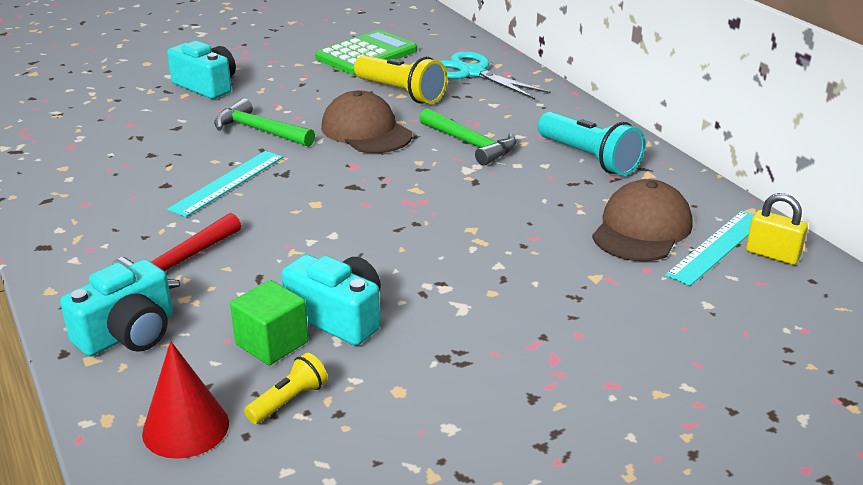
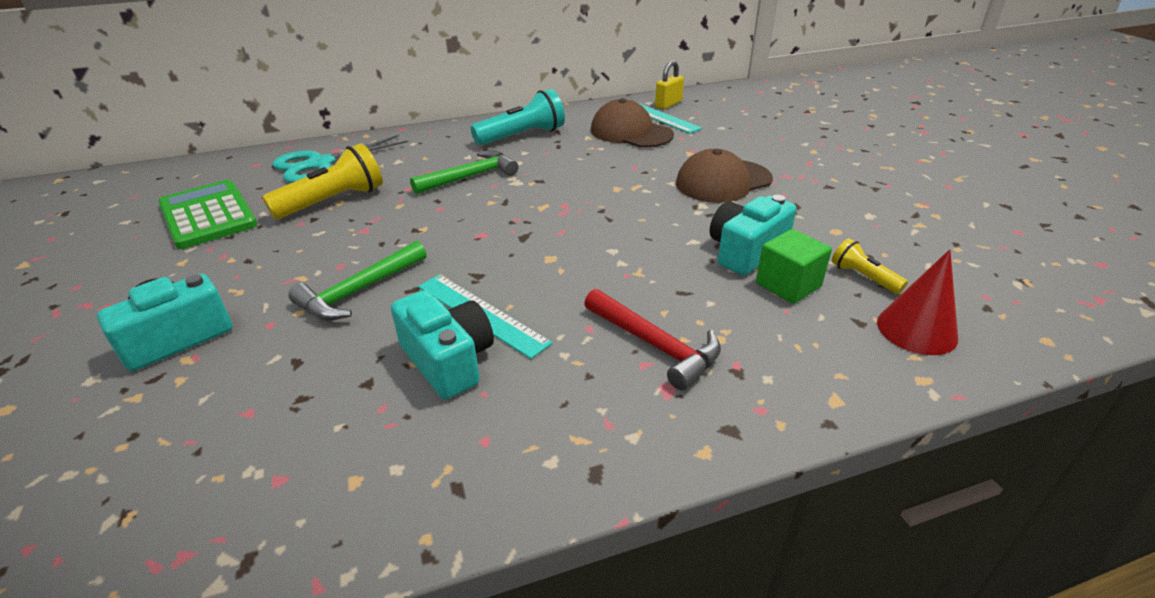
camera: 80 degrees left, 5 degrees up
turquoise camera [60,259,173,356] -> turquoise camera moved to [391,290,494,399]
brown cap [321,91,412,153] -> brown cap moved to [676,149,773,203]

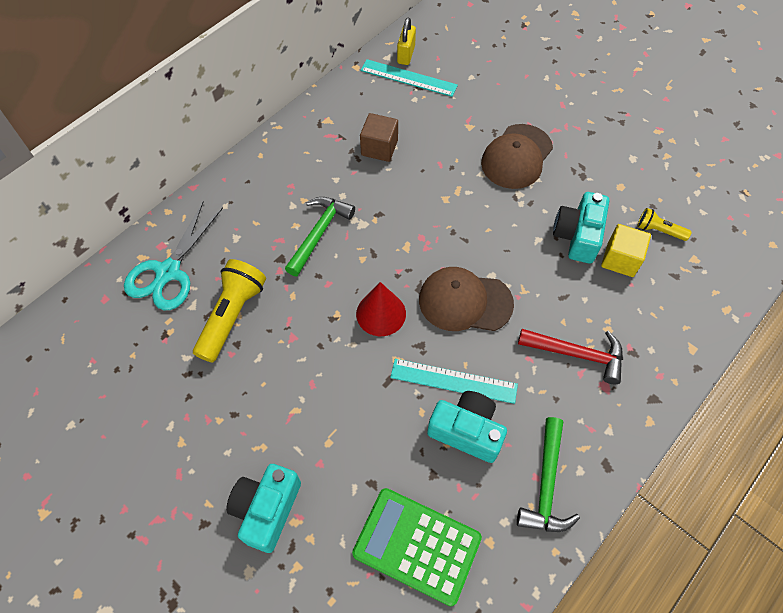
camera: 30 degrees left, 25 degrees up
green calculator [158,180,258,249] -> green calculator moved to [352,488,482,606]
green hammer [288,241,427,320] -> green hammer moved to [517,417,580,532]
turquoise flashlight [471,89,565,146] -> none
brown cap [591,98,674,148] -> brown cap moved to [419,267,514,331]
green cube [756,229,832,304] -> yellow cube [601,224,651,277]
red cone [877,249,958,355] -> red cone moved to [356,282,406,336]
none -> brown cube [360,113,398,162]

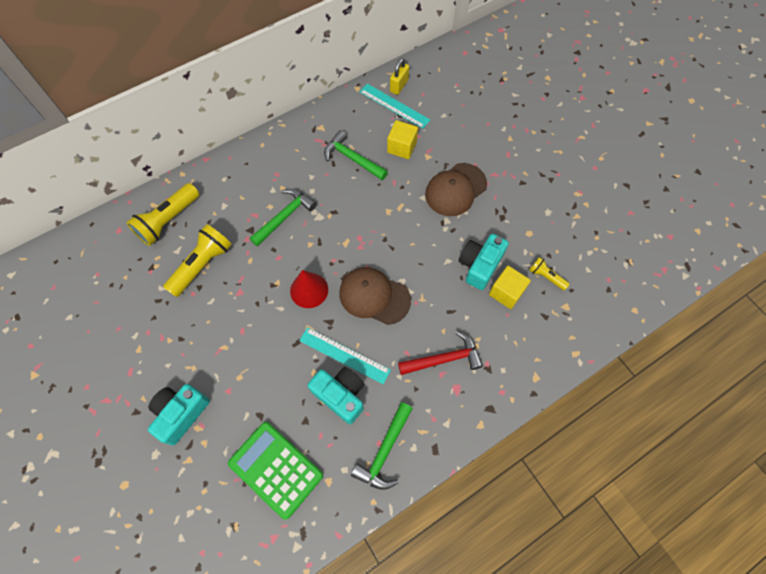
camera: 15 degrees right, 5 degrees up
turquoise scissors [124,201,223,310] -> yellow flashlight [126,183,199,246]
brown cube [360,113,398,162] -> green hammer [324,130,388,180]
red hammer [518,329,623,384] -> red hammer turned 45 degrees counterclockwise [398,331,483,375]
none -> yellow cube [387,120,418,159]

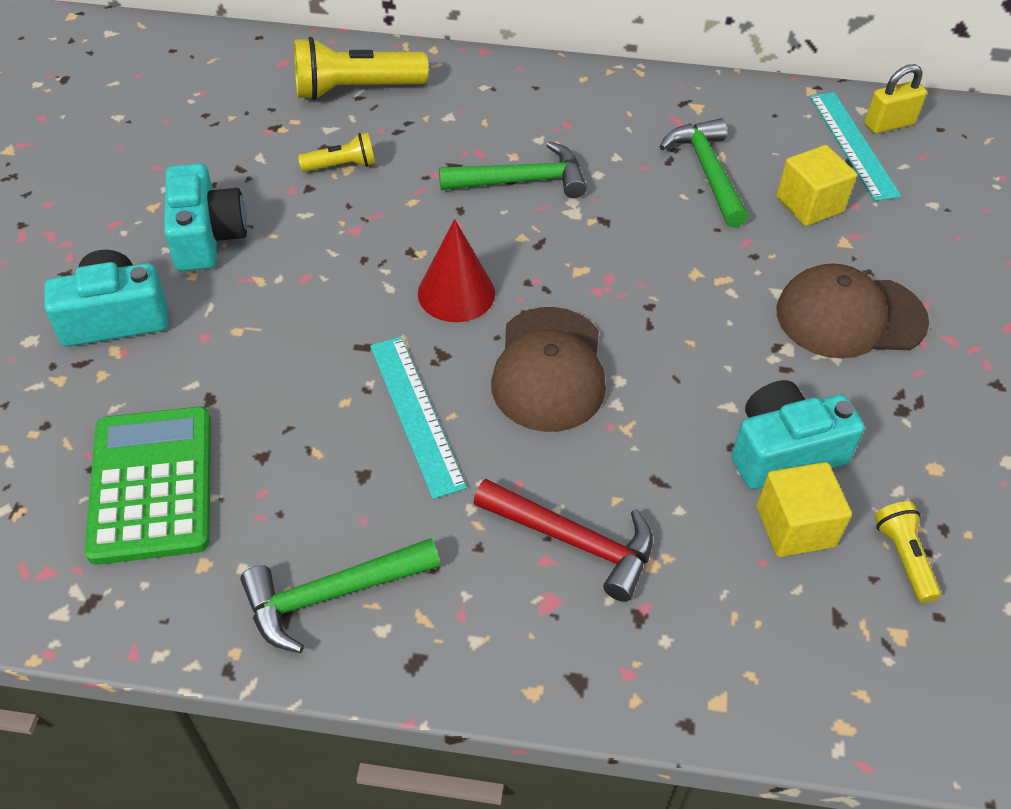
camera: 40 degrees right, 15 degrees down
yellow flashlight [163,224,232,297] -> yellow flashlight [298,132,376,172], size x0.53
turquoise camera [307,367,364,424] -> turquoise camera moved to [164,163,247,271]
brown cap [339,267,411,325] -> brown cap turned 150 degrees counterclockwise [491,307,606,432]

